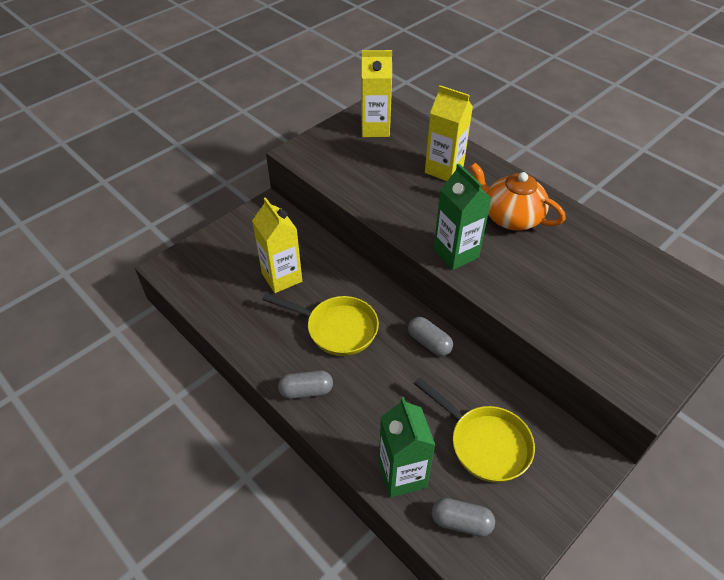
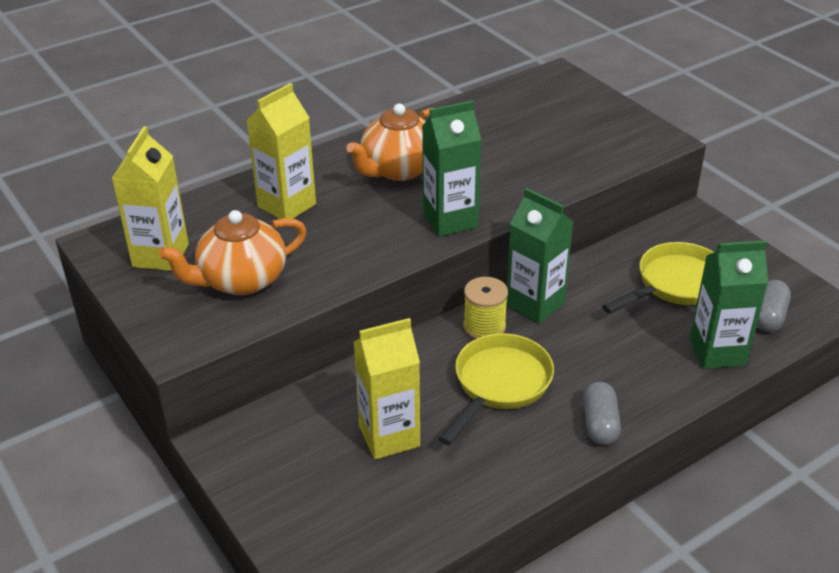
camera: 80 degrees left, 10 degrees down
grey capsule [408,317,453,356] -> green carton [506,188,573,324]
none -> orange teapot [159,210,307,295]
none -> yellow spool [463,277,508,339]

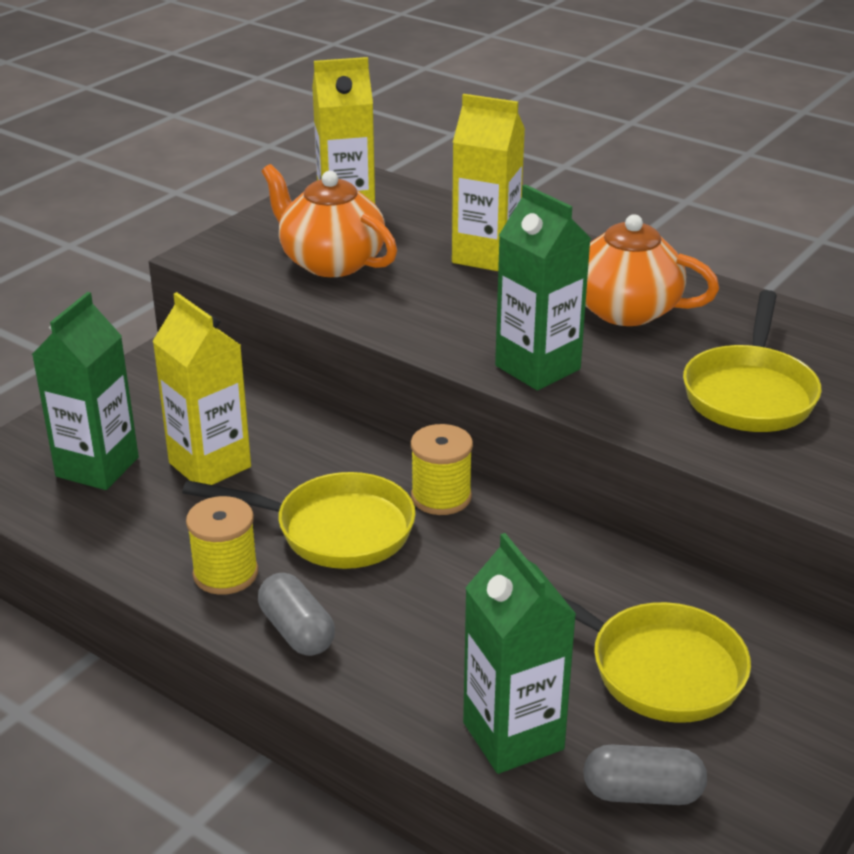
camera: 70 degrees right, 5 degrees down
green carton [506,188,573,324] -> green carton moved to [32,292,139,490]
grey capsule [583,382,621,445] -> grey capsule turned 75 degrees clockwise [258,573,335,656]
none -> yellow spool [186,496,258,595]
none -> yellow pan [683,290,822,432]

